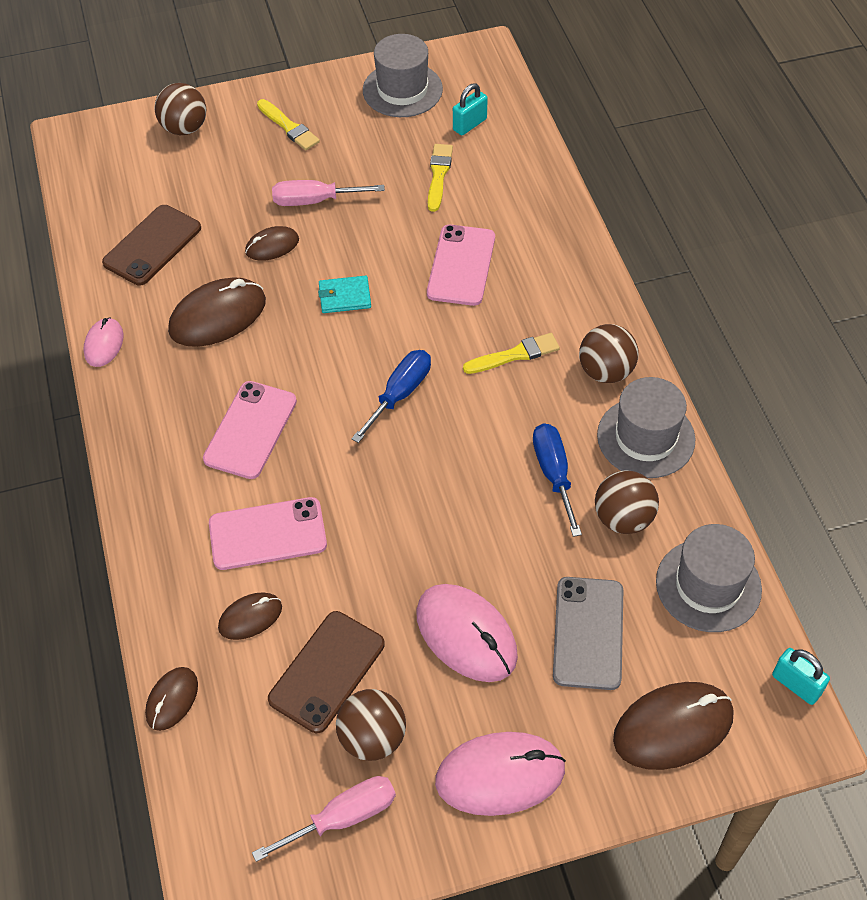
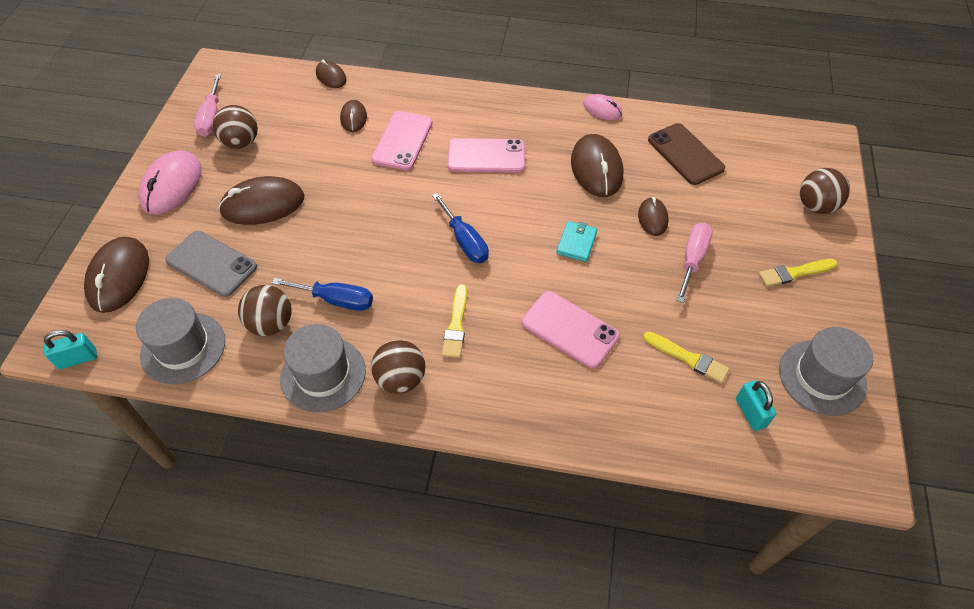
camera: 115 degrees right, 0 degrees up
pink phone [203,381,297,479] -> pink phone turned 45 degrees counterclockwise [447,138,525,173]
brown phone [268,611,385,733] -> none
pink mouse [416,584,518,682] -> brown mouse [218,176,305,225]

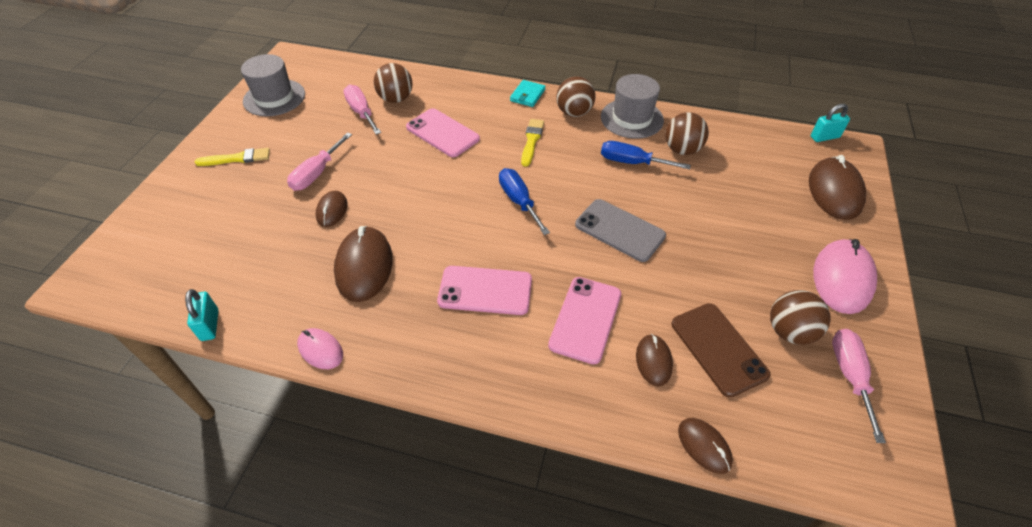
camera: 175 degrees left, 5 degrees down
grey hat [136,298,225,385] -> none
grey phone [165,231,257,297] -> grey phone moved to [575,199,666,262]
brown mouse [218,176,305,225] -> none
turquoise wallet [556,221,598,262] -> turquoise wallet moved to [510,80,546,107]
yellow brush [643,331,729,383] -> pink screwdriver [343,85,381,134]
brown phone [648,123,725,185] -> brown phone moved to [671,303,770,398]
turquoise padlock [736,381,776,431] -> turquoise padlock moved to [185,289,218,341]
brown ball [800,168,850,214] -> brown ball moved to [374,63,413,103]

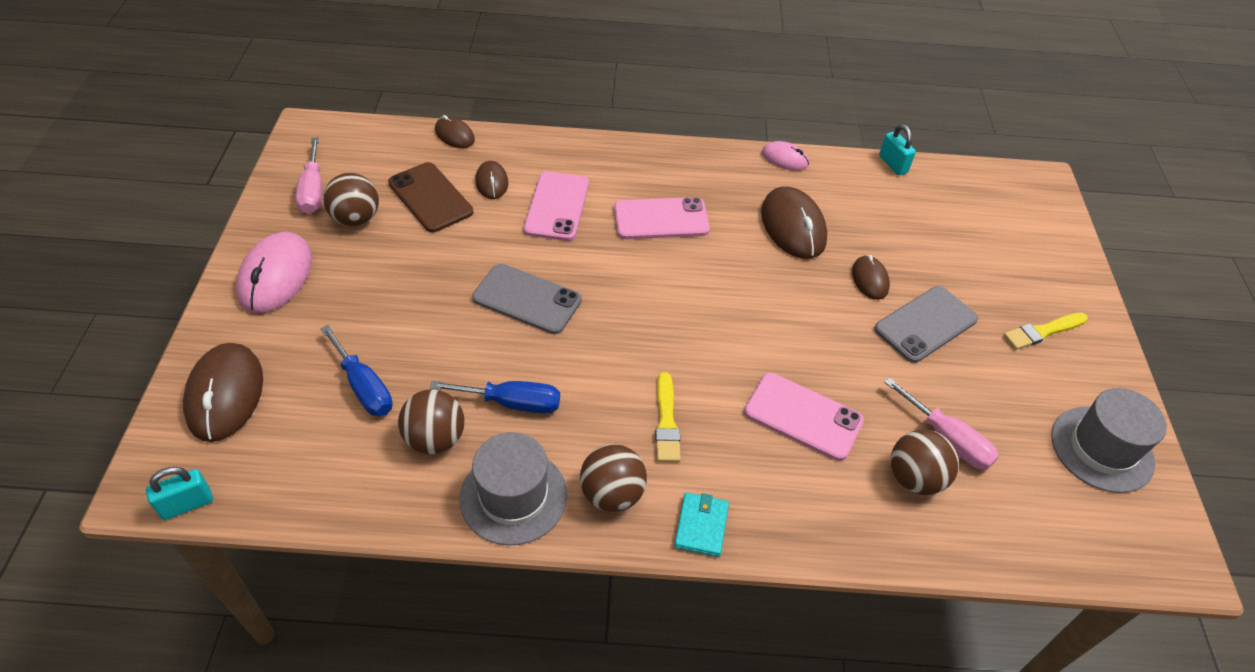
camera: 165 degrees right, 0 degrees up
pink screwdriver [287,132,352,191] -> grey phone [874,286,978,363]
blue screwdriver [499,168,550,235] -> blue screwdriver moved to [320,325,393,416]

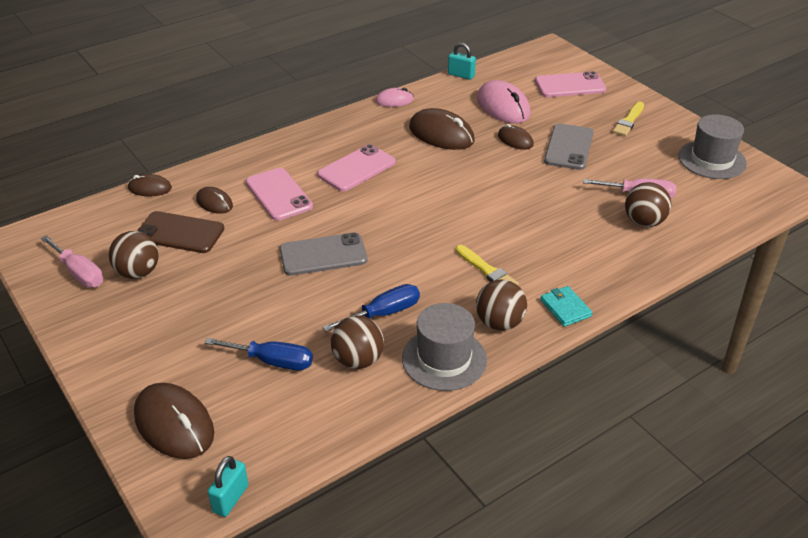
camera: 35 degrees left, 10 degrees down
pink mouse [236,232,312,313] -> pink mouse moved to [477,80,531,123]
pink phone [744,373,864,461] -> pink phone moved to [535,71,606,97]

